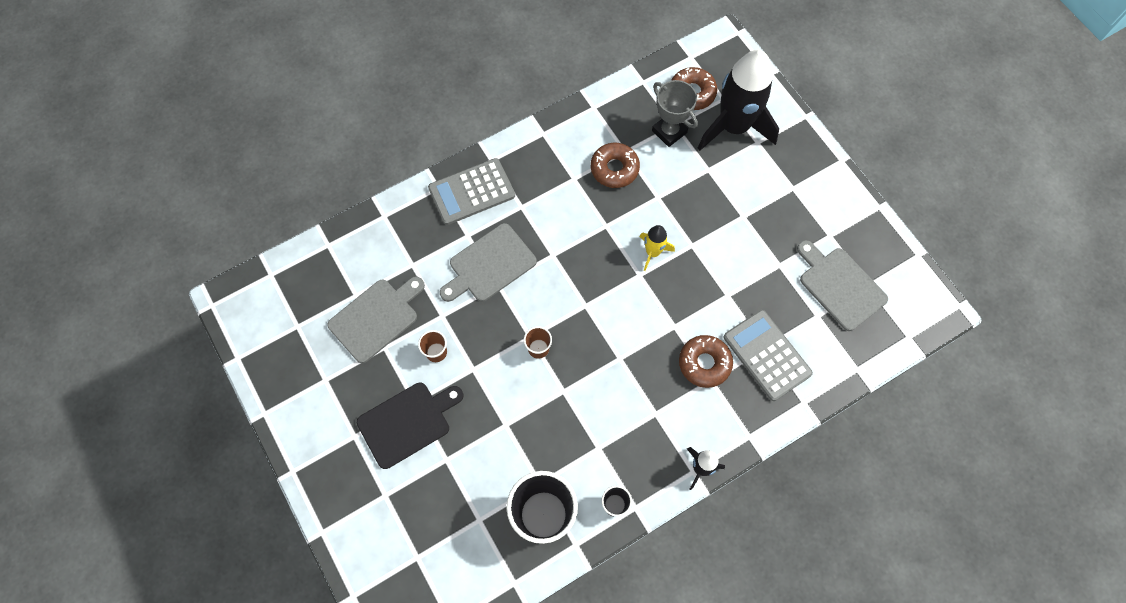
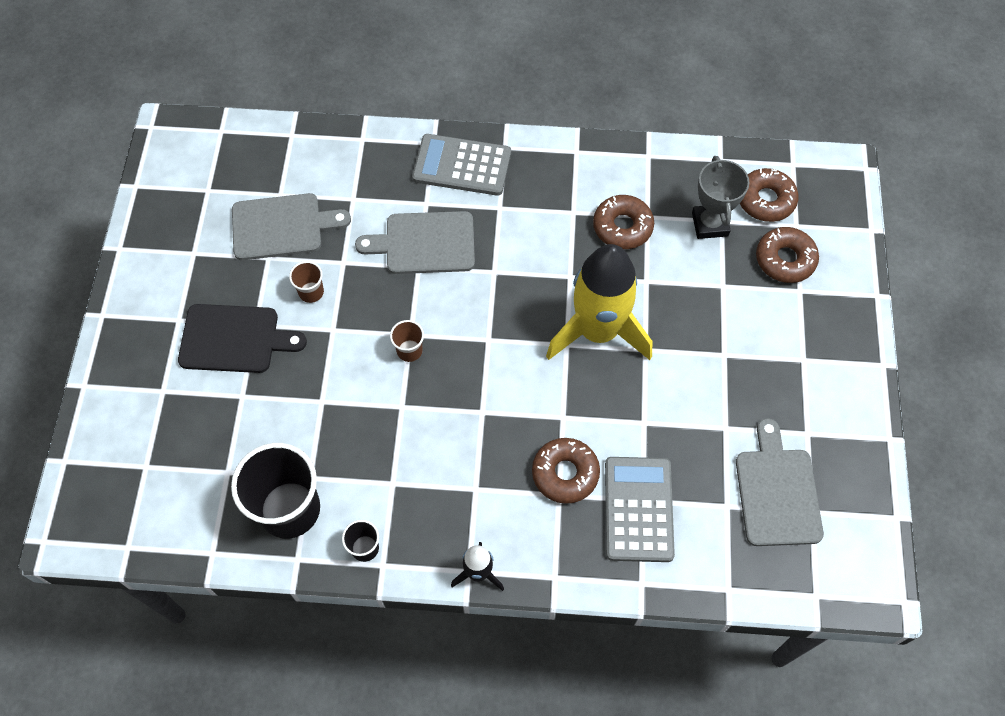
camera: 35 degrees right, 5 degrees down
yellow rocket [640,225,675,271] -> yellow rocket [546,244,652,360], size x2.19
black rocket [698,50,779,151] -> brown donut [756,227,819,283]

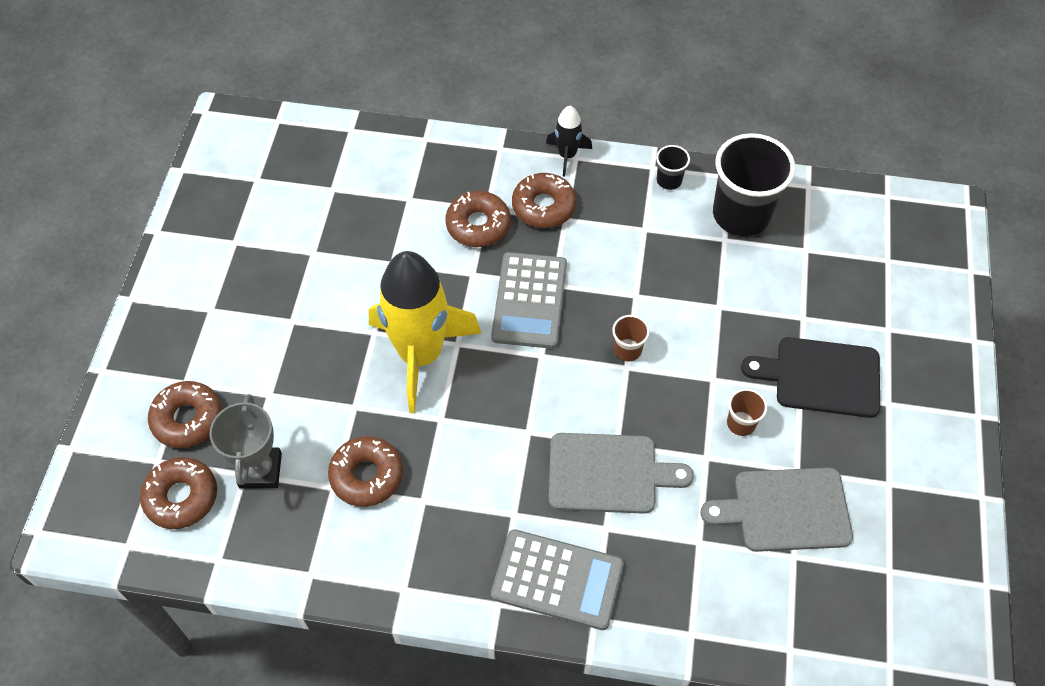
camera: 175 degrees left, 5 degrees down
grey calculator [605,457,675,562] -> grey calculator moved to [491,252,567,349]
grey cutting board [736,418,824,546] -> none
none -> brown donut [512,173,576,228]

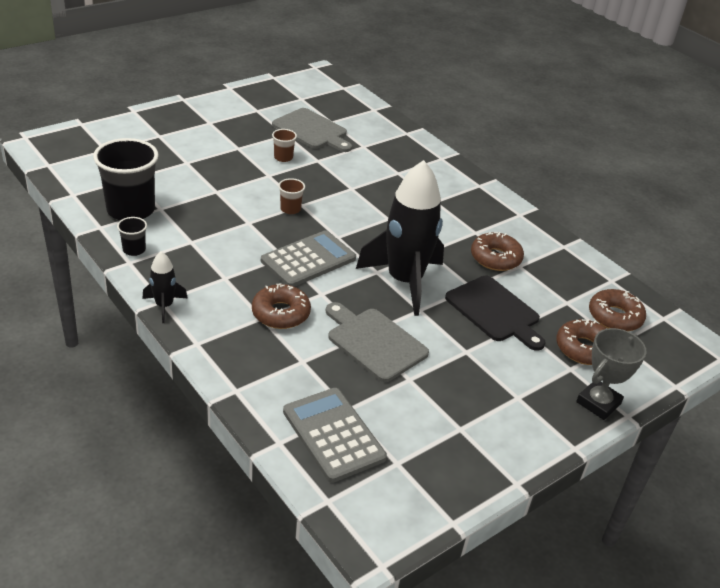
camera: 140 degrees left, 20 degrees down
grey trophy [210,394,282,489] -> grey trophy moved to [576,328,647,420]
yellow rocket [368,251,482,413] -> black rocket [356,160,444,316]
grey calculator [491,529,624,630] -> grey calculator moved to [283,388,387,483]
brown donut [512,173,576,228] -> none
grey cutting board [549,433,694,514] -> grey cutting board moved to [326,302,429,382]
black cutting board [741,337,880,418] -> black cutting board moved to [445,276,546,351]

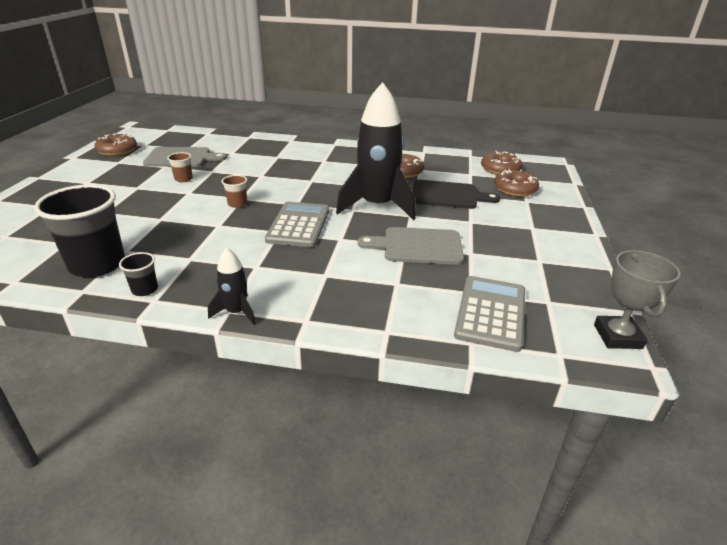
camera: 40 degrees left, 5 degrees down
brown donut [252,283,311,329] -> brown donut moved to [95,133,137,156]
grey calculator [283,388,387,483] -> grey calculator turned 90 degrees clockwise [454,276,525,352]
grey trophy [576,328,647,420] -> grey trophy moved to [594,250,680,349]

